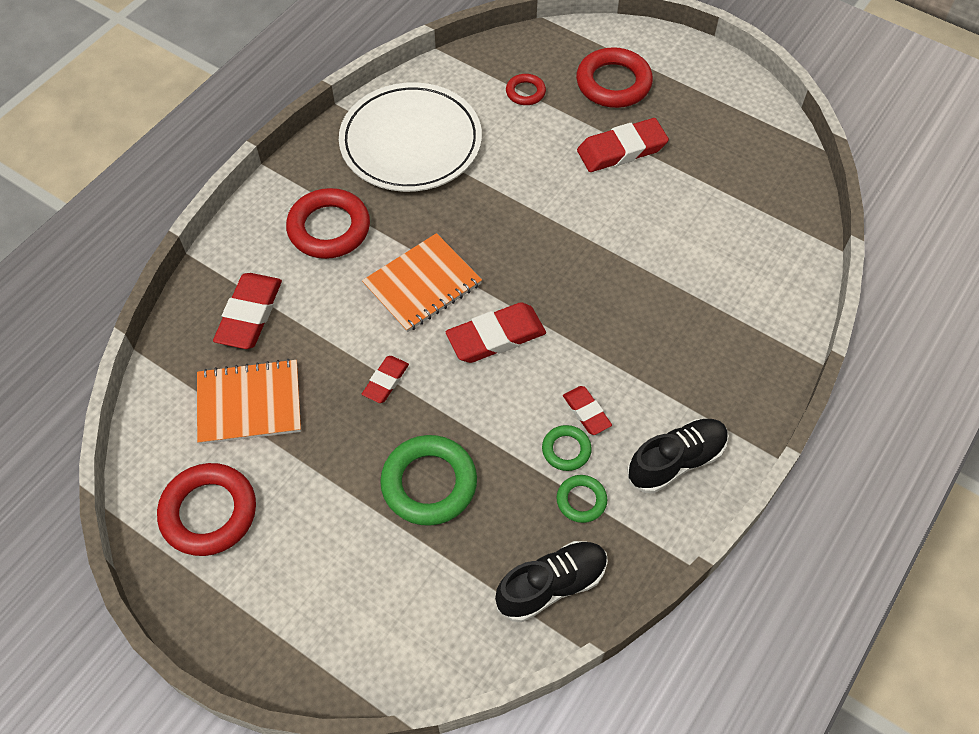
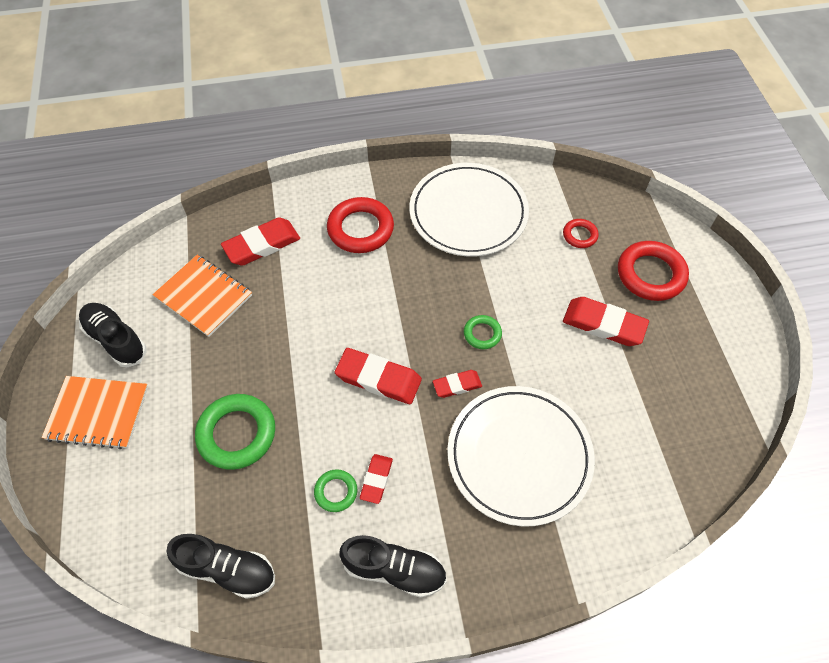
camera: 45 degrees right, 0 degrees up
red ring [157,463,256,556] -> black shoe [79,303,146,367]
orange notebook [362,233,482,332] -> orange notebook moved to [41,376,148,449]
red eraser [362,356,409,403] -> red eraser moved to [433,370,482,398]
green ring [557,475,607,523] -> green ring moved to [464,315,502,349]
none -> white plate [447,386,595,526]

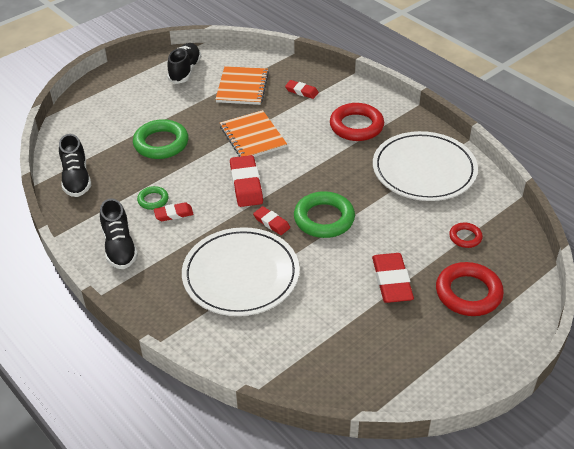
camera: 60 degrees right, 15 degrees down
orange notebook [41,376,148,449] -> orange notebook moved to [220,110,287,157]
red eraser [221,217,300,266] -> red eraser [285,80,319,99], size x0.58
green ring [464,315,502,349] -> green ring [294,191,355,238], size x1.91

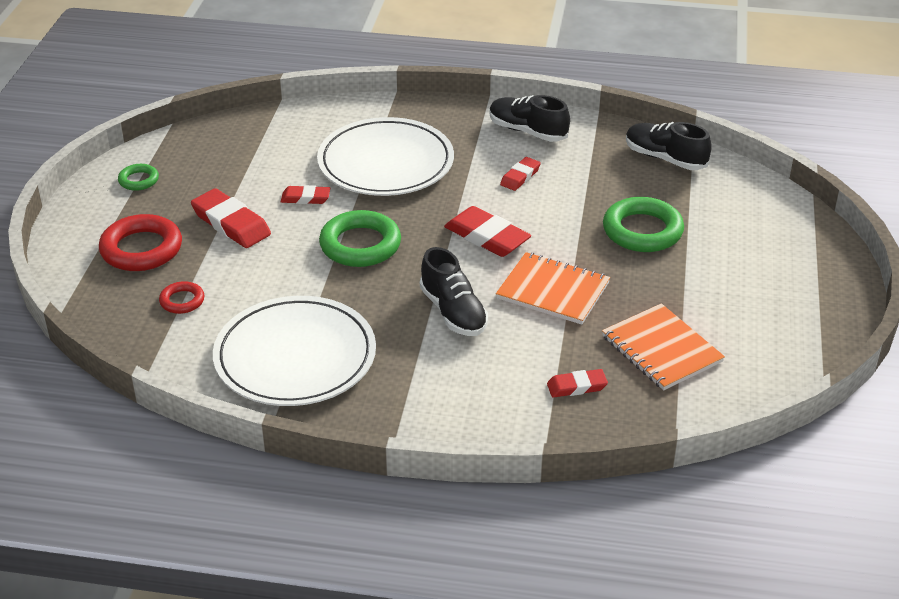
camera: 140 degrees right, 5 degrees down
green ring [137,186,169,210] -> green ring moved to [118,164,159,191]
black shoe [167,43,201,84] -> black shoe moved to [420,247,488,336]
red eraser [253,206,290,235] -> red eraser moved to [280,185,330,204]
red ring [330,103,384,141] -> none

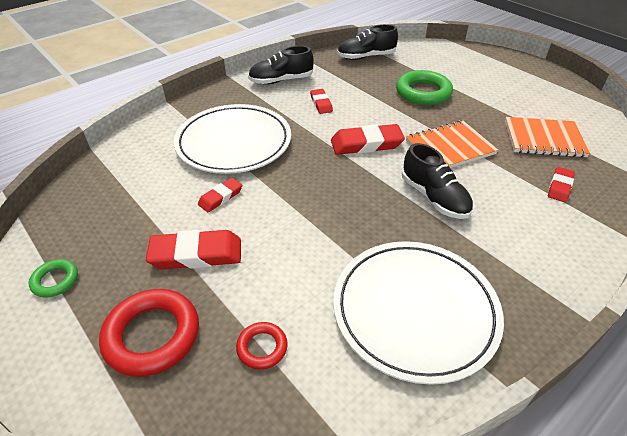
camera: 50 degrees left, 5 degrees up
green ring [319,210,401,267] -> none
black shoe [420,247,488,336] -> black shoe turned 45 degrees clockwise [402,143,473,219]

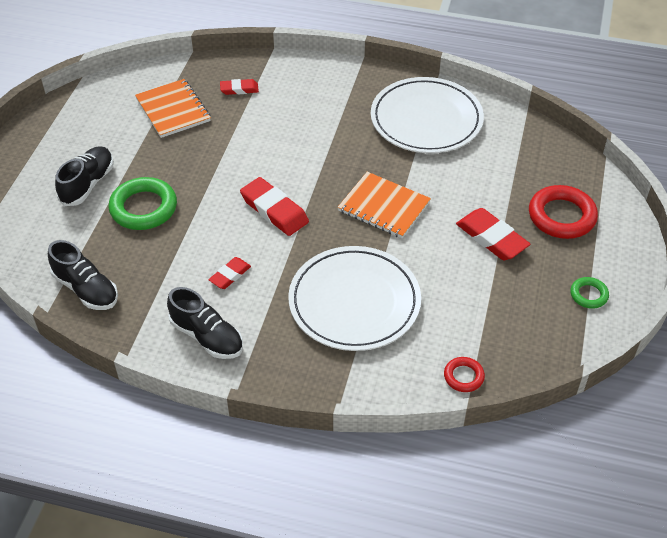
camera: 125 degrees left, 5 degrees up
red eraser [198,178,242,212] -> none
red ring [236,322,288,370] -> red ring moved to [444,357,485,392]
black shoe [402,143,473,219] -> black shoe moved to [55,146,114,206]
orange notebook [406,120,498,168] -> orange notebook moved to [338,172,431,238]

